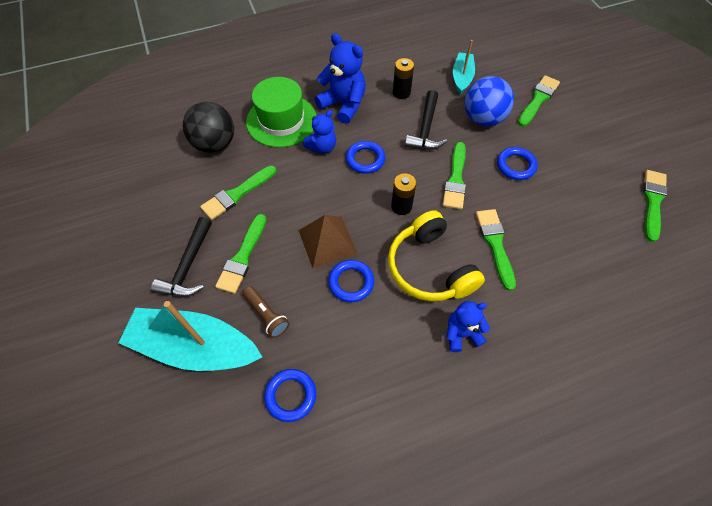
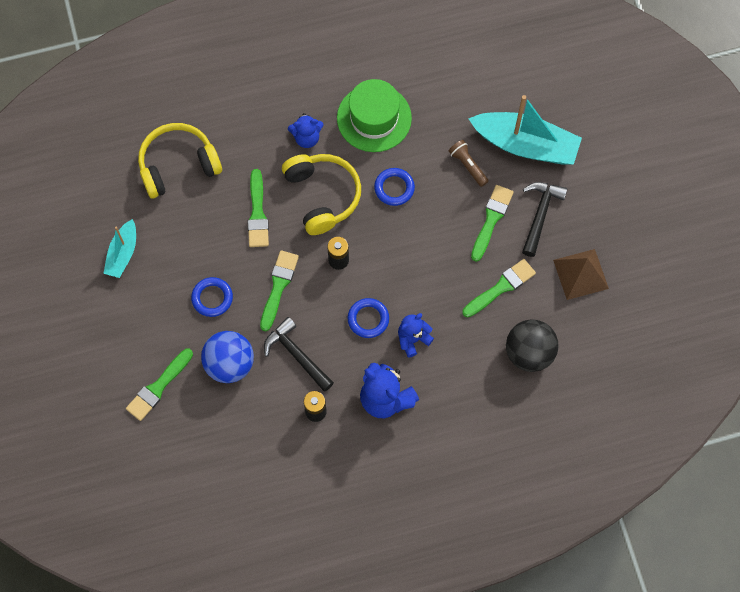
camera: 175 degrees left, 10 degrees up
green hat [246,77,316,148] -> green hat moved to [337,79,412,152]
blue ring [264,369,316,422] -> none
brown pyramid [298,215,358,269] -> brown pyramid moved to [553,249,609,300]
black hammer [405,90,447,150] -> black hammer turned 60 degrees counterclockwise [264,317,334,392]
turquoise boat [453,40,475,94] -> turquoise boat moved to [103,219,136,278]
green brush [643,170,668,242] -> none
none -> yellow headphones [138,123,222,198]

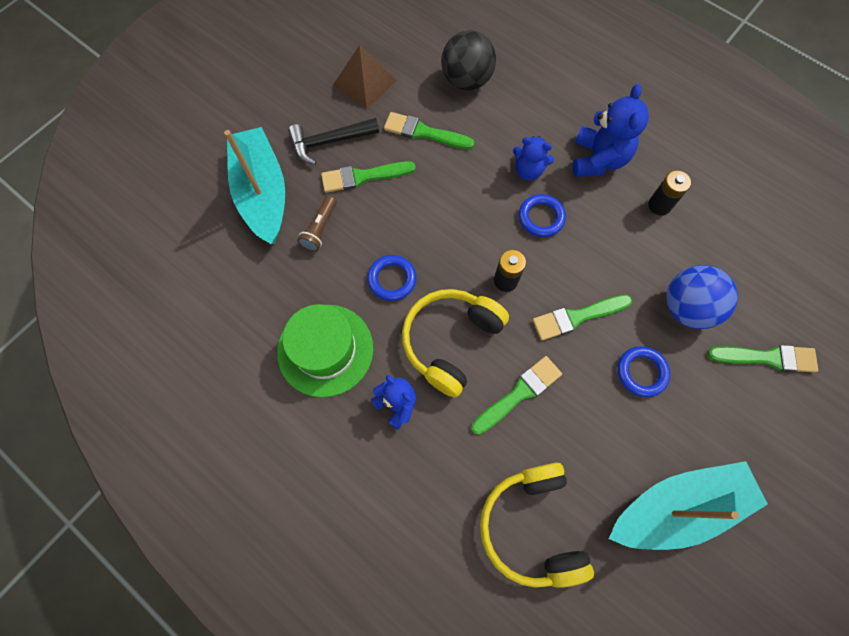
camera: 125 degrees left, 0 degrees up
turquoise boat [103,219,136,278] -> turquoise boat [609,461,768,550], size x1.84
yellow headphones [138,123,222,198] -> yellow headphones turned 45 degrees clockwise [480,462,594,588]
black hammer [264,317,334,392] -> none

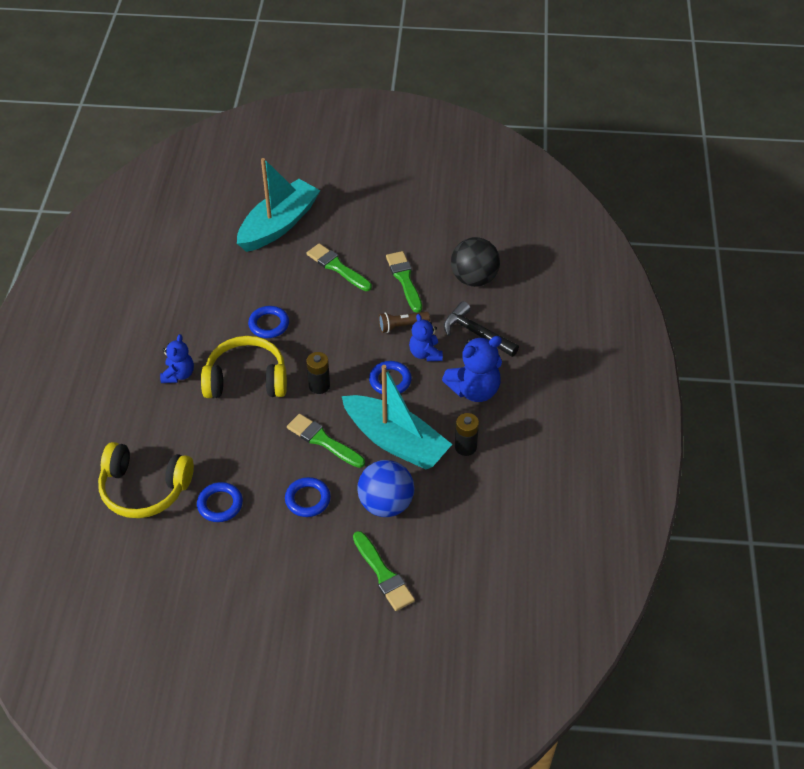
camera: 55 degrees right, 20 degrees down
green hat [277,304,373,398] -> none
black hammer [288,118,379,165] -> black hammer moved to [444,301,519,357]
brown flashlight [297,196,336,252] -> brown flashlight moved to [379,312,430,333]
brown pyramid [333,45,397,109] -> none
green brush [471,356,562,435] -> none
yellow headphones [480,462,594,588] -> yellow headphones turned 120 degrees counterclockwise [98,442,194,518]
turquoise boat [609,461,768,550] -> turquoise boat moved to [342,365,452,469]
none -> blue ring [197,482,243,522]

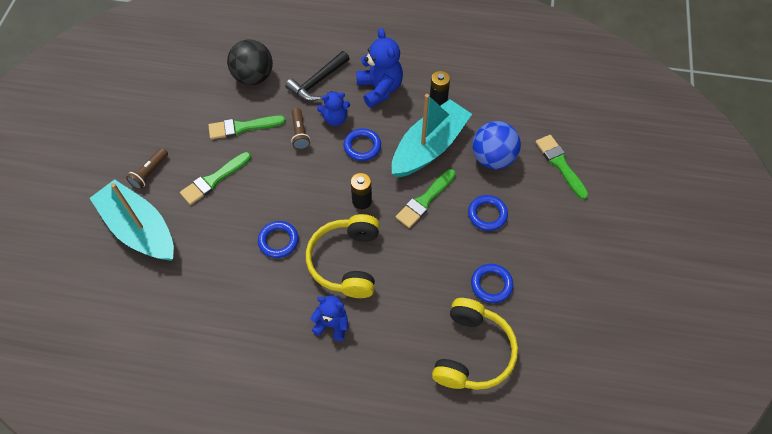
camera: 85 degrees left, 10 degrees up
green brush [353,531,415,611] -> green brush turned 90 degrees counterclockwise [536,135,588,200]
none -> brown flashlight [126,148,168,189]

